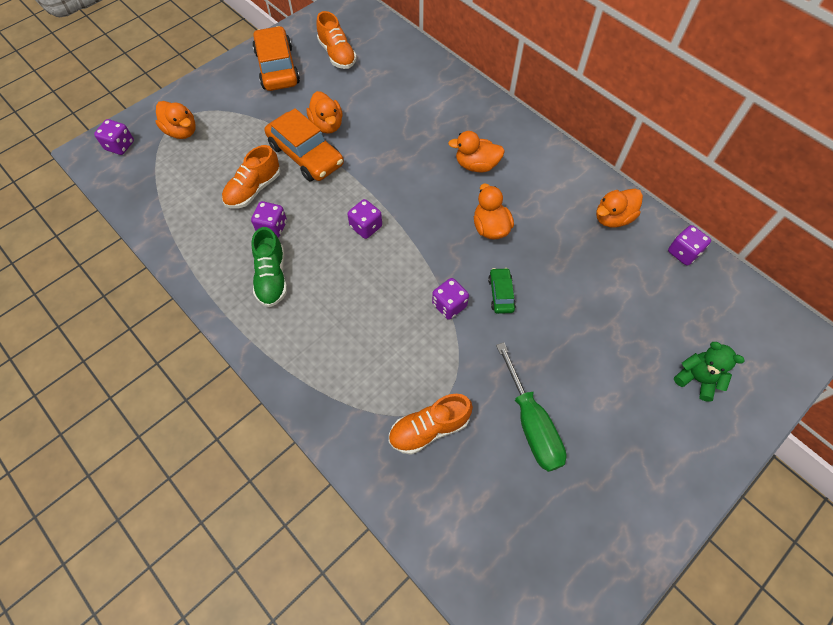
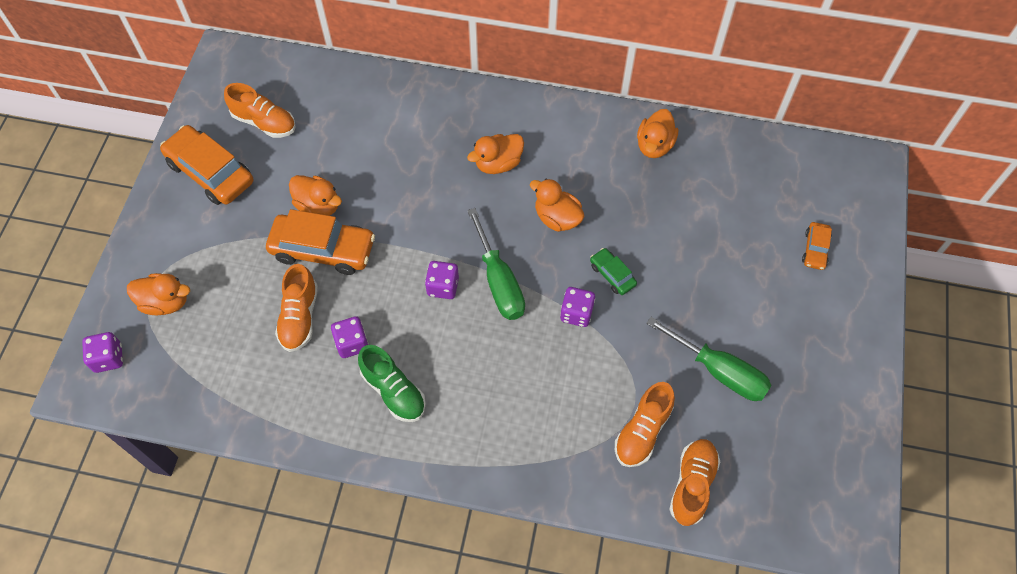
camera: 35 degrees left, 0 degrees up
purple dice [668,225,711,265] -> none
green teddy bear [674,342,745,402] -> orange car [802,222,832,270]
none -> green screwdriver [467,208,525,320]
none -> orange shoe [669,439,720,526]

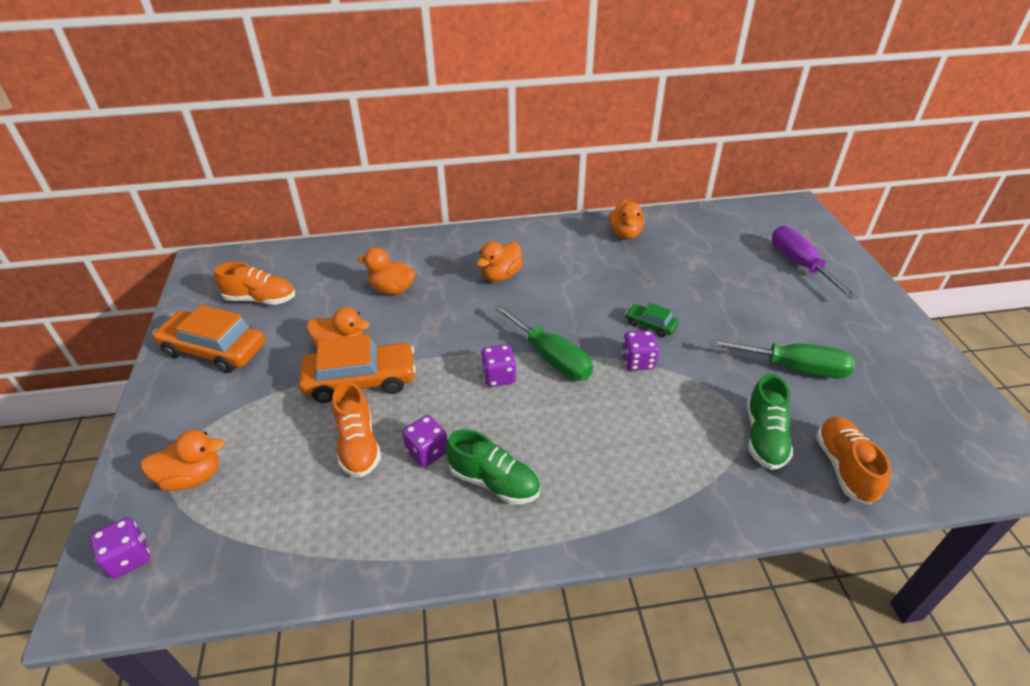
camera: 20 degrees left, 20 degrees down
orange duck [530,179,585,232] -> orange duck moved to [357,247,415,295]
orange shoe [615,382,675,467] -> green shoe [747,374,793,470]
orange car [802,222,832,270] -> purple screwdriver [772,226,858,299]

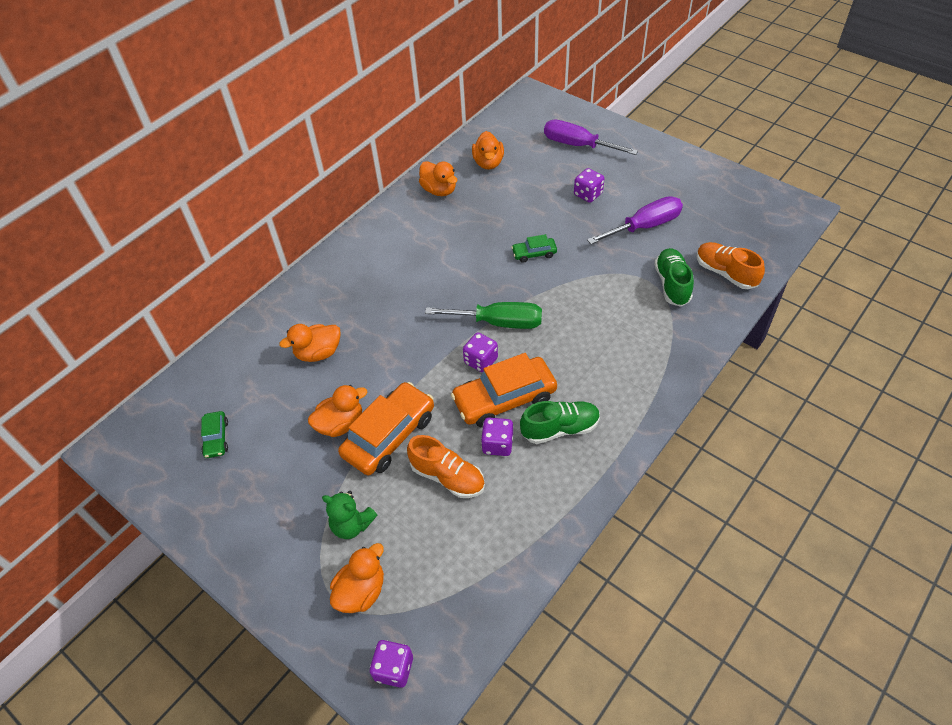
camera: 40 degrees left, 10 degrees up
orange car [153,305,265,373] -> orange car moved to [451,353,557,428]
orange shoe [214,262,295,305] -> green car [201,411,228,458]
orange duck [477,241,523,281] -> orange duck moved to [472,131,504,170]
purple dice [622,330,659,371] -> purple dice moved to [574,168,604,203]
green screwdriver [709,339,855,379] -> purple screwdriver [587,196,683,244]
green shoe [747,374,793,470] -> green shoe turned 150 degrees counterclockwise [654,248,694,307]
none -> green teddy bear [322,491,377,539]

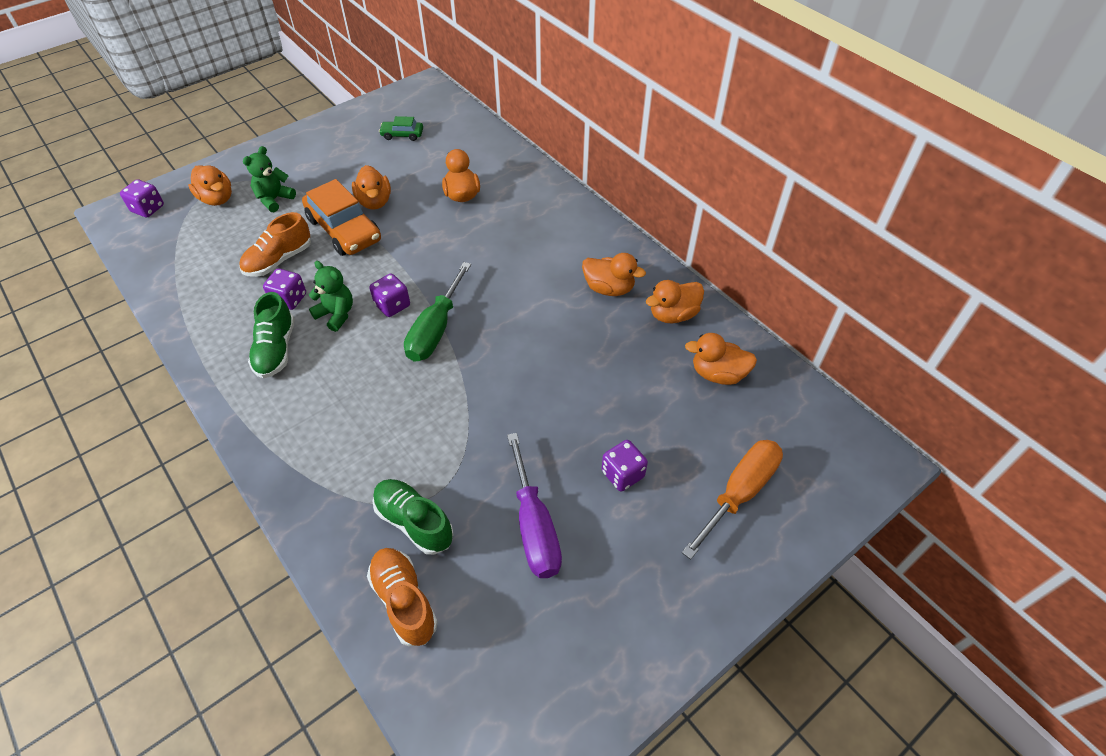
camera: 100 degrees right, 0 degrees up
orange car [451,353,557,428] -> green teddy bear [309,261,353,332]
green car [511,234,557,263] -> none
purple screwdriver [544,120,638,155] -> orange screwdriver [682,440,783,560]
green shoe [654,248,694,307] -> green shoe turned 150 degrees counterclockwise [373,479,454,555]
orange shoe [697,242,765,289] -> orange shoe turned 90 degrees counterclockwise [367,548,438,647]
none -> orange duck [582,253,646,296]

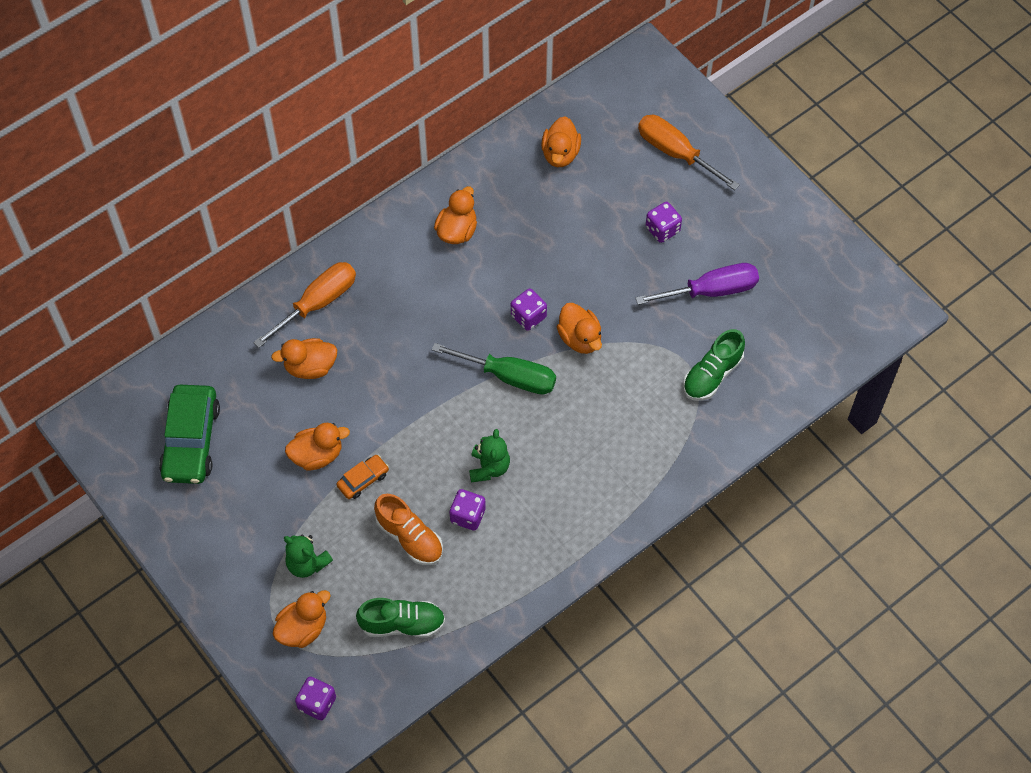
camera: 90 degrees left, 10 degrees up
green shoe [248,292,295,378] -> green shoe moved to [356,598,445,638]
orange car [302,179,381,256] -> orange car [336,455,389,499], size x0.50
green teddy bear [309,261,353,332] -> green teddy bear turned 150 degrees clockwise [469,429,510,482]
orange shoe [367,548,438,647] -> none
purple dice [369,273,410,317] -> purple dice moved to [511,288,547,331]
green car [379,116,423,141] -> green car [159,385,220,484], size x2.02
orange duck [646,280,704,324] -> orange duck moved to [557,303,602,354]
none -> orange screwdriver [253,262,356,348]

